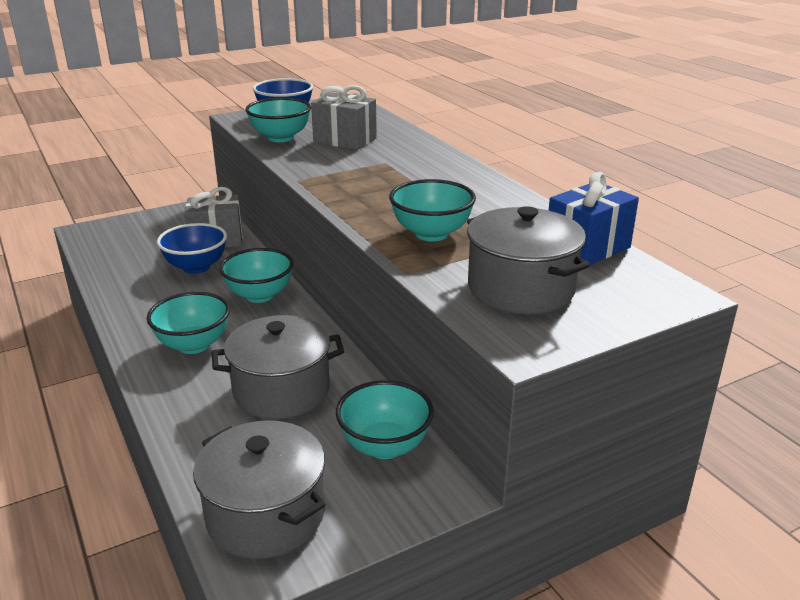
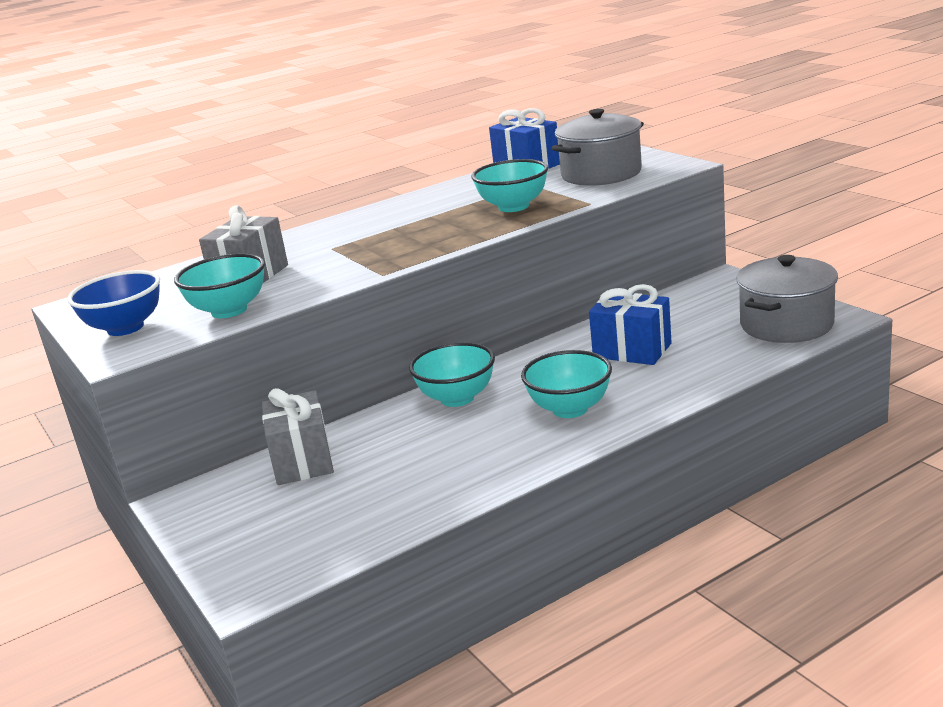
camera: 90 degrees left, 5 degrees down
blue bowl [157,223,227,274] -> none
grey pot [212,315,344,419] -> blue gift [589,284,672,365]
turquoise bowl [336,380,434,459] -> none

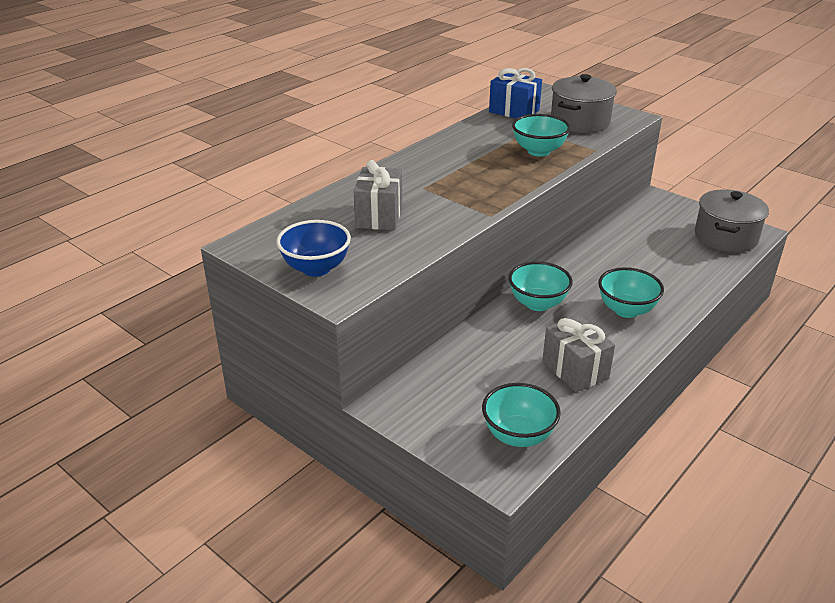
camera: 20 degrees left, 10 degrees up
turquoise bowl [174,253,265,318] -> turquoise bowl moved to [482,383,561,447]
grey gift [262,388,334,485] -> grey gift moved to [542,315,615,392]
blue gift [589,284,672,365] -> none

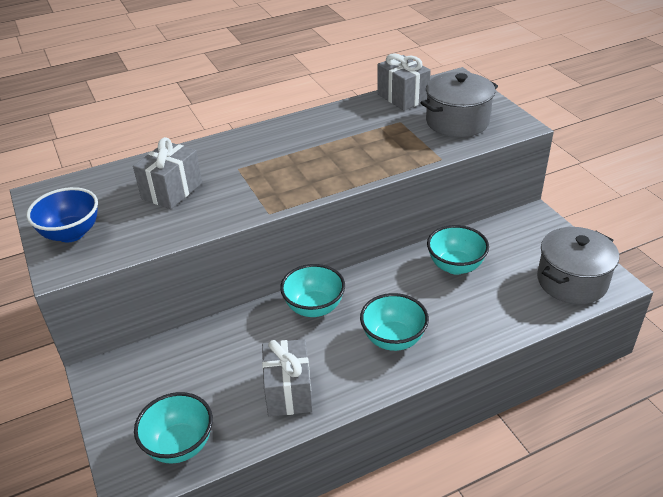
camera: 25 degrees right, 5 degrees up
blue gift [489,68,542,119] -> grey gift [377,53,431,111]
turquoise bowl [512,114,571,157] -> turquoise bowl moved to [427,225,489,275]

